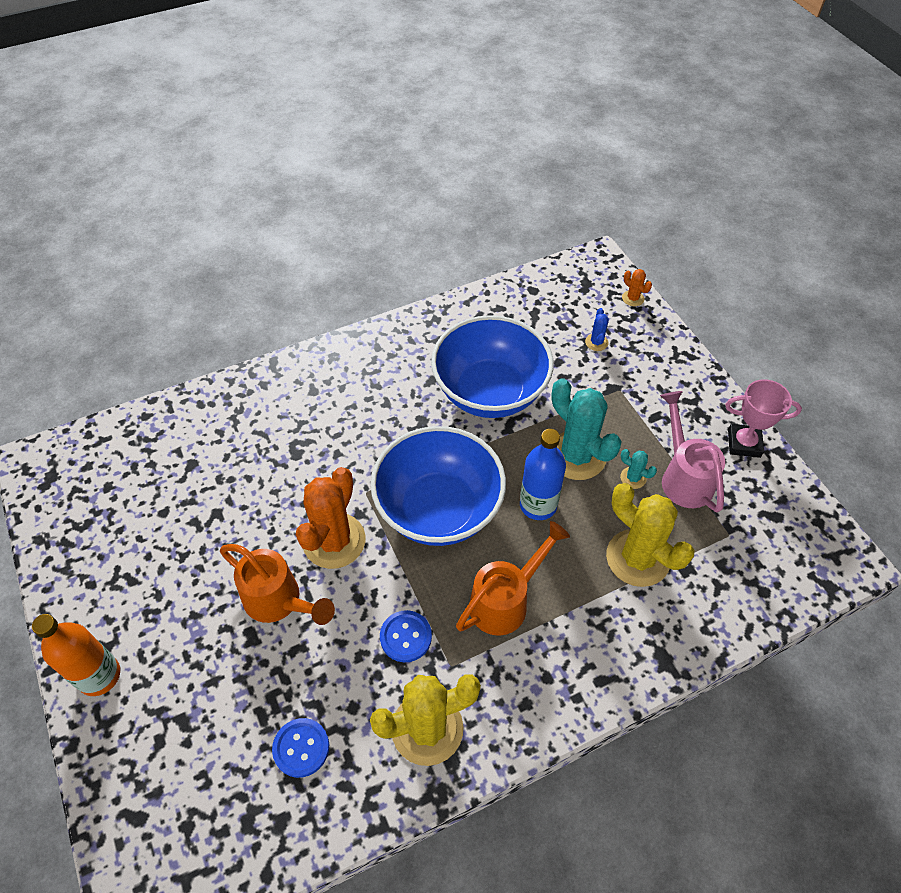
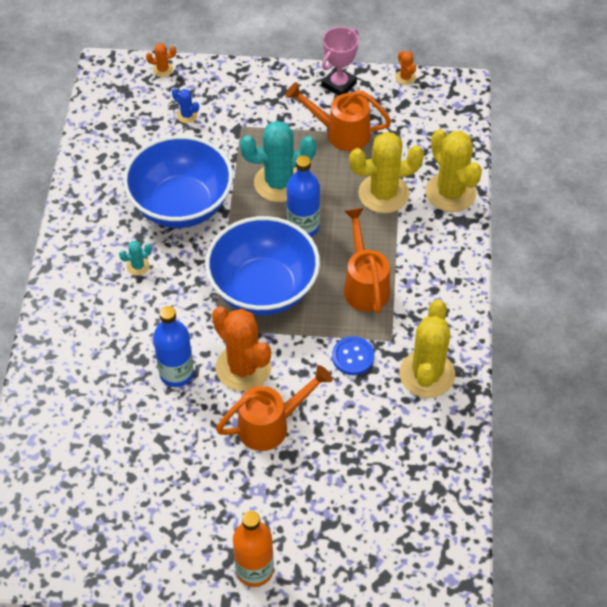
camera: 60 degrees left, 0 degrees up
blue button [272,718,329,778] -> none
turquoise cactus [620,449,657,489] -> turquoise cactus moved to [119,241,152,275]
pink watering can [660,391,725,512] -> orange watering can [285,82,391,151]
none -> blue bottle [153,306,194,387]
none -> orange cactus [395,51,416,85]
none -> yellow cactus [425,129,482,212]

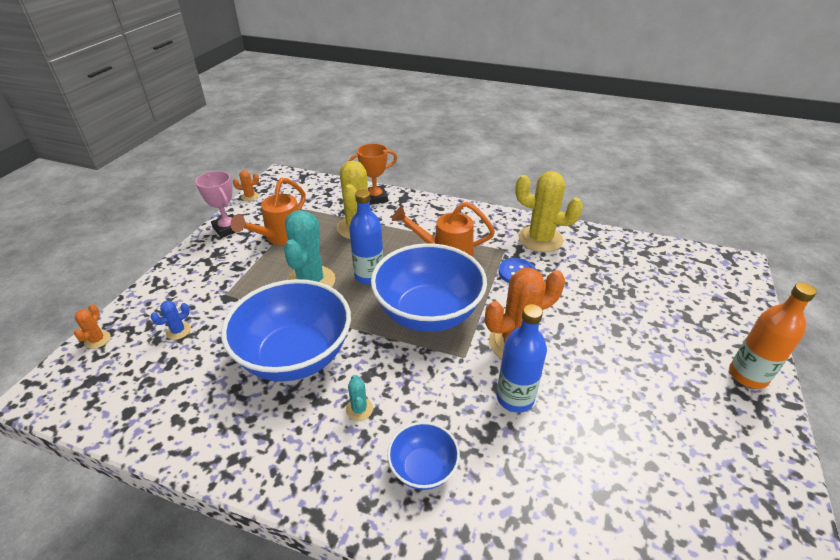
camera: 75 degrees left, 15 degrees down
orange watering can [216,365,333,451] -> none
yellow cactus [425,129,482,212] -> orange trophy [349,143,397,205]
none -> blue bowl [387,422,460,490]

